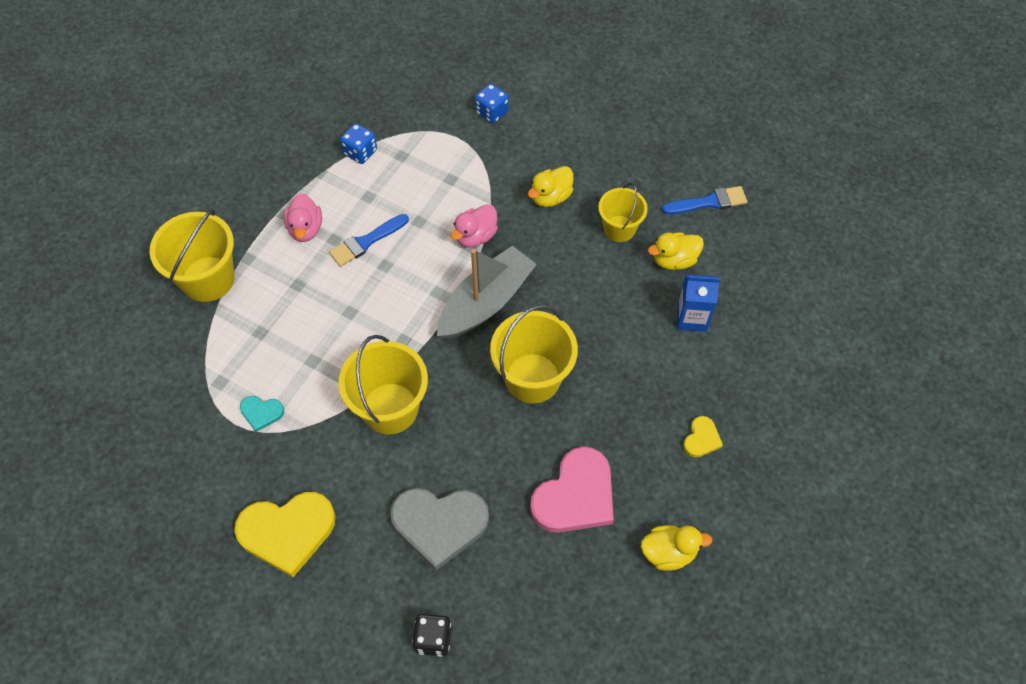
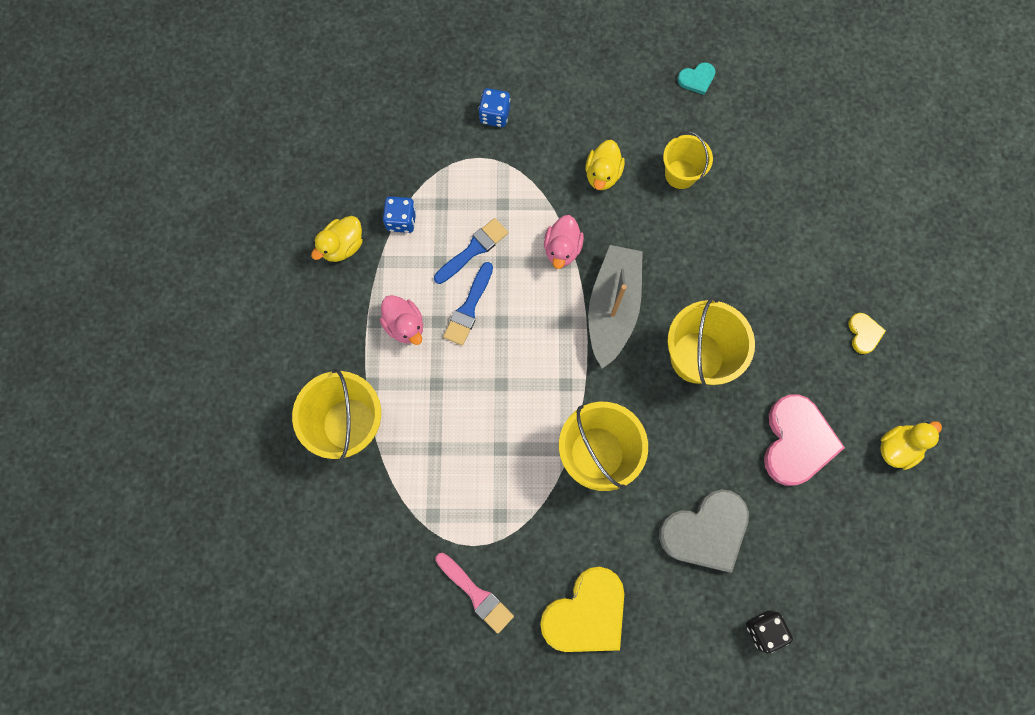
camera: 30 degrees left, 15 degrees up
turquoise heart [240,396,284,432] -> turquoise heart moved to [677,62,716,95]
yellow duck [648,232,704,270] -> yellow duck moved to [311,216,363,262]
blue brush [662,186,747,214] -> blue brush moved to [434,218,508,284]
blue carton [677,274,721,332] -> none
none -> pink brush [435,553,514,634]

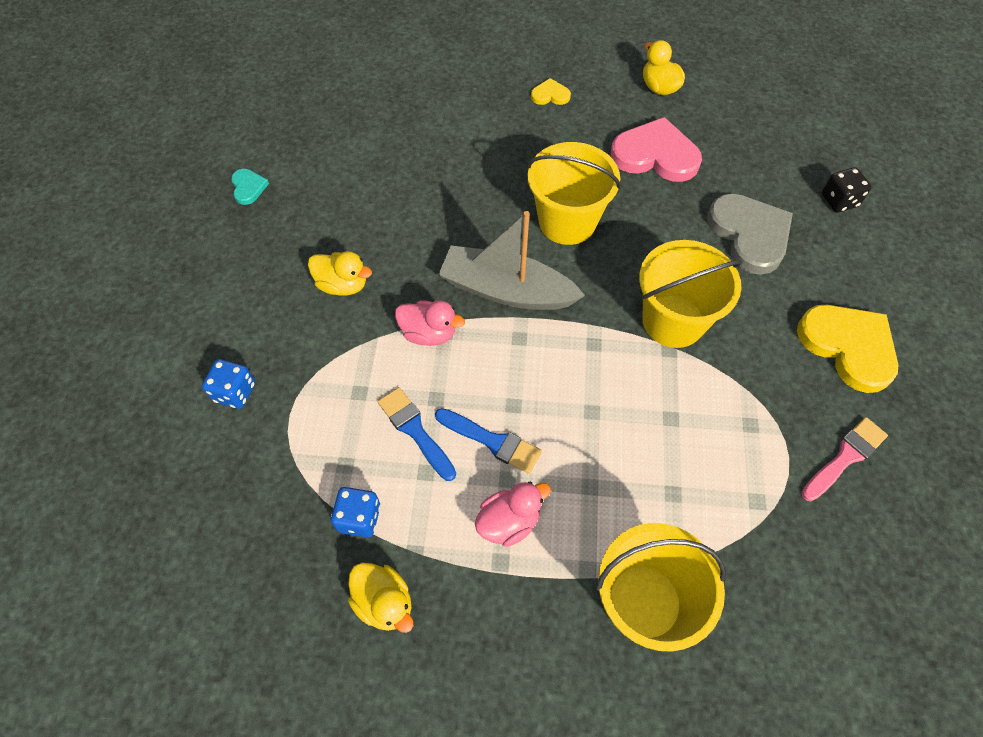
camera: 85 degrees left, 15 degrees down
yellow bucket [663,131,713,189] -> none

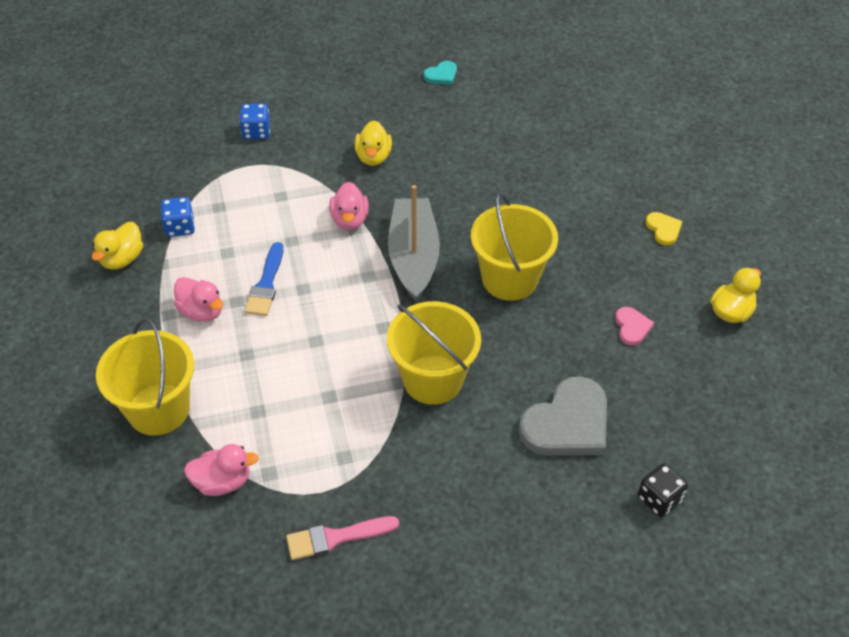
camera: 70 degrees right, 10 degrees down
blue brush [378,387,456,481] -> none
pink heart [611,117,702,182] -> pink heart [615,307,654,346], size x0.47
yellow heart [797,305,898,393] -> none
pink brush [801,417,888,501] -> pink brush turned 135 degrees clockwise [286,516,399,560]
none -> pink duck [184,444,259,496]

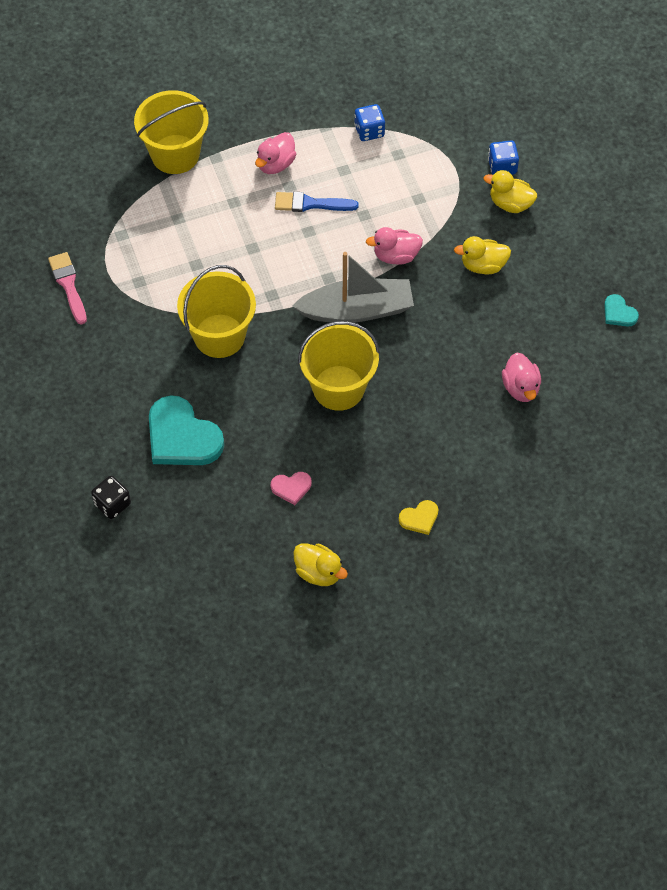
camera: 85 degrees right, 10 degrees up
yellow duck [92,222,143,269] -> yellow duck moved to [483,170,537,213]
pink duck [184,444,259,496] -> pink duck moved to [502,353,541,402]
grey heart [519,376,607,456] -> turquoise heart [149,396,224,465]

